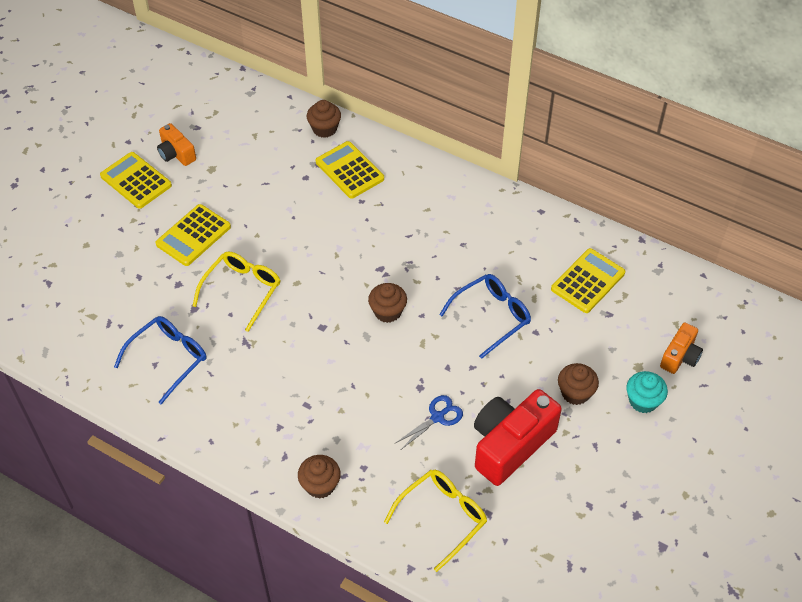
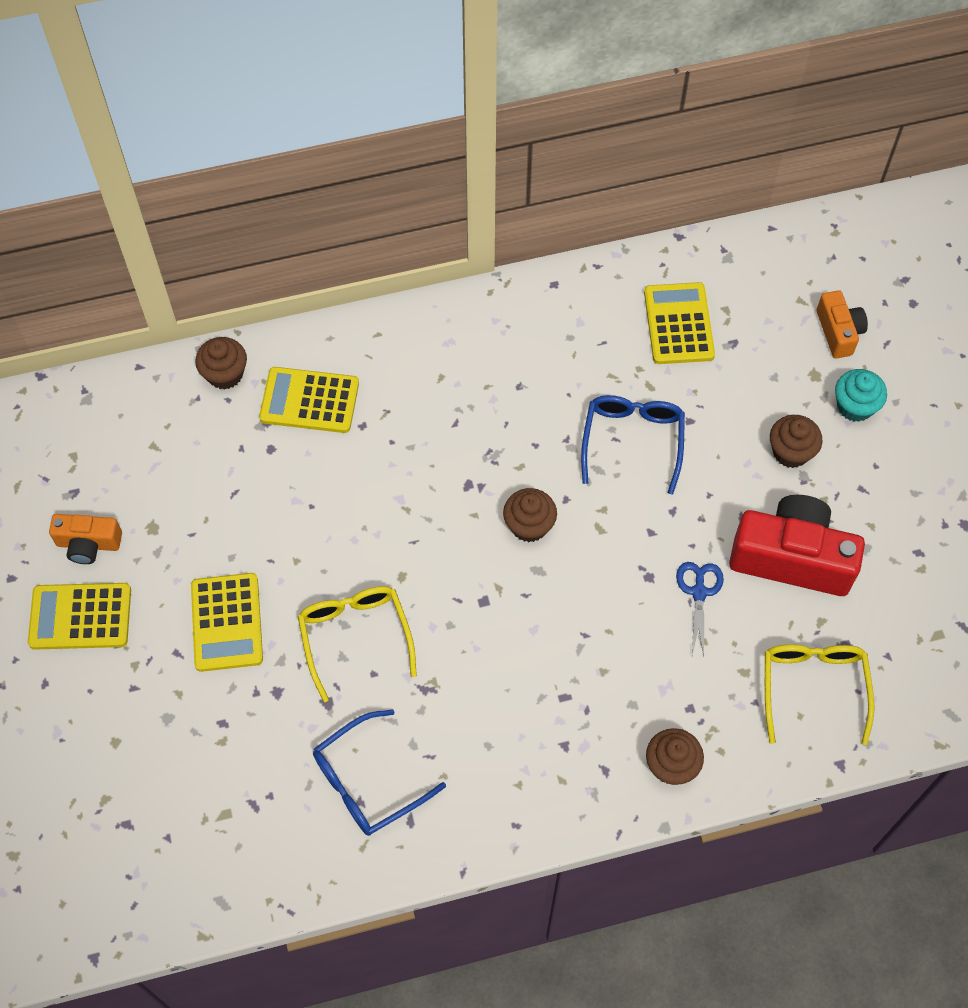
camera: 45 degrees left, 10 degrees up
blue glasses [114,316,206,405] -> blue glasses turned 120 degrees counterclockwise [313,709,446,836]
red camera [474,389,562,486] -> red camera turned 105 degrees clockwise [729,495,865,596]

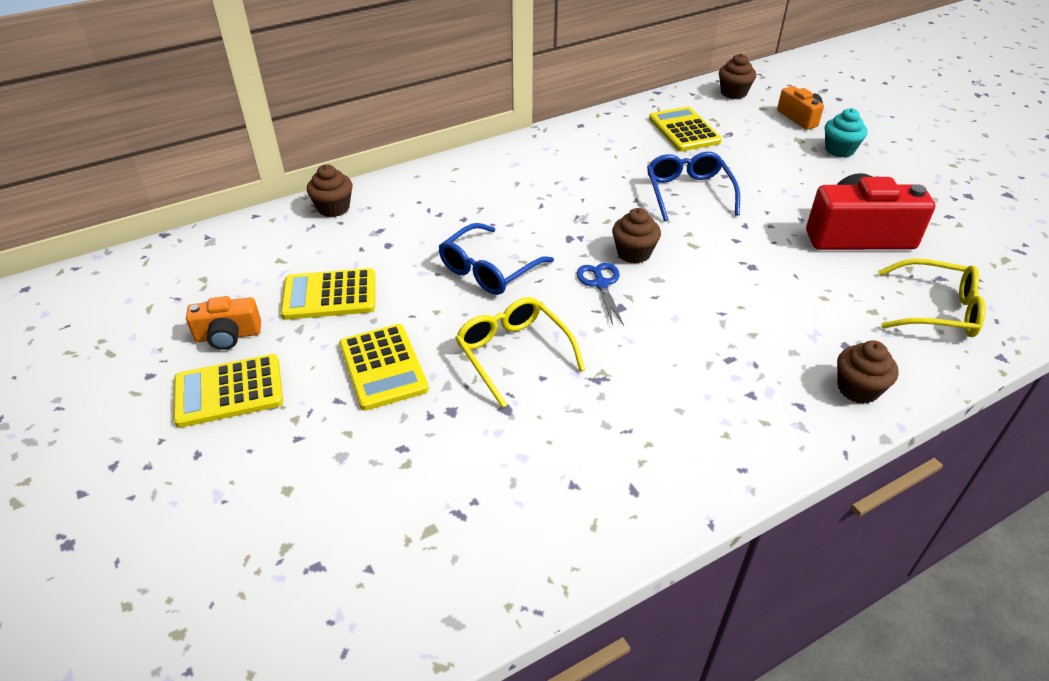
camera: 15 degrees left, 20 degrees down
yellow calculator [259,367,359,433] -> yellow calculator moved to [281,268,375,320]
blue glasses [313,709,446,836] -> blue glasses moved to [438,223,554,295]
blue scissors [676,562,724,657] -> blue scissors moved to [577,263,624,326]
yellow glasses [765,644,875,745] -> yellow glasses turned 120 degrees clockwise [878,259,986,337]
brown cupcake [770,415,822,468] -> brown cupcake moved to [719,54,756,99]

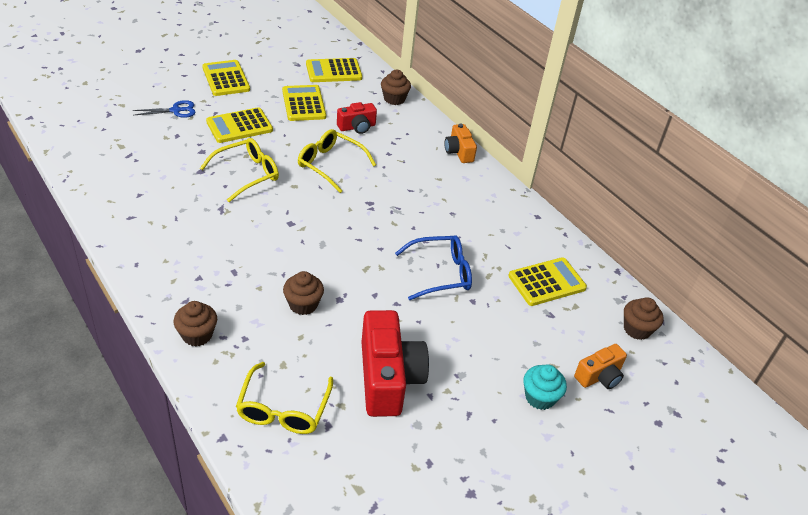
camera: 80 degrees right, 0 degrees up
orange camera [186,296,261,350] -> orange camera moved to [444,124,477,163]
blue glasses [438,223,554,295] -> yellow glasses [298,129,376,193]
blue scissors [577,263,624,326] -> blue scissors moved to [133,100,196,118]
brown cupcake [612,208,661,264] -> brown cupcake moved to [283,271,324,315]
none -> yellow calculator [306,58,362,82]
none -> red camera [337,102,377,134]

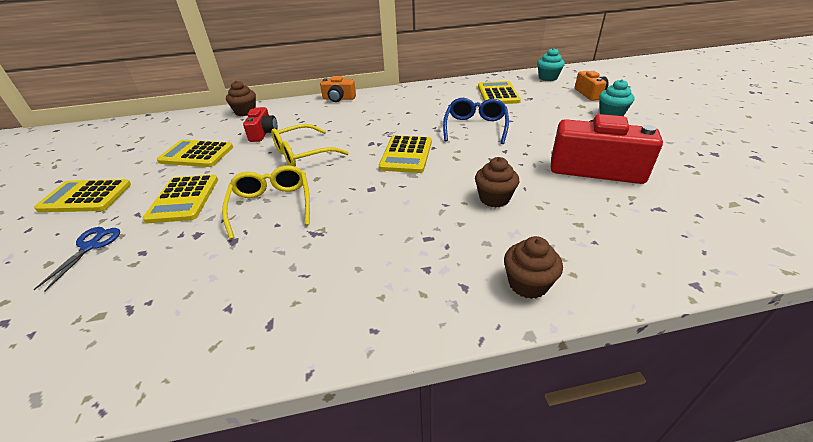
camera: 60 degrees left, 5 degrees down
yellow glasses [236,362,333,434] -> none
yellow calculator [306,58,362,82] -> yellow calculator moved to [379,135,432,173]
brown cupcake [624,297,664,340] -> turquoise cupcake [537,48,565,81]

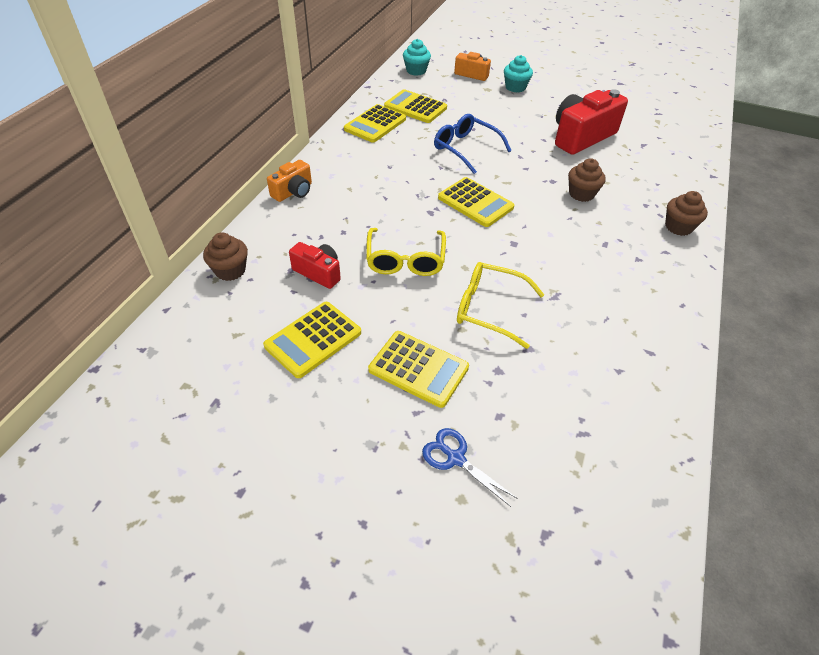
camera: 60 degrees left, 10 degrees up
yellow calculator [34,179,131,212] -> yellow calculator moved to [344,104,406,143]

